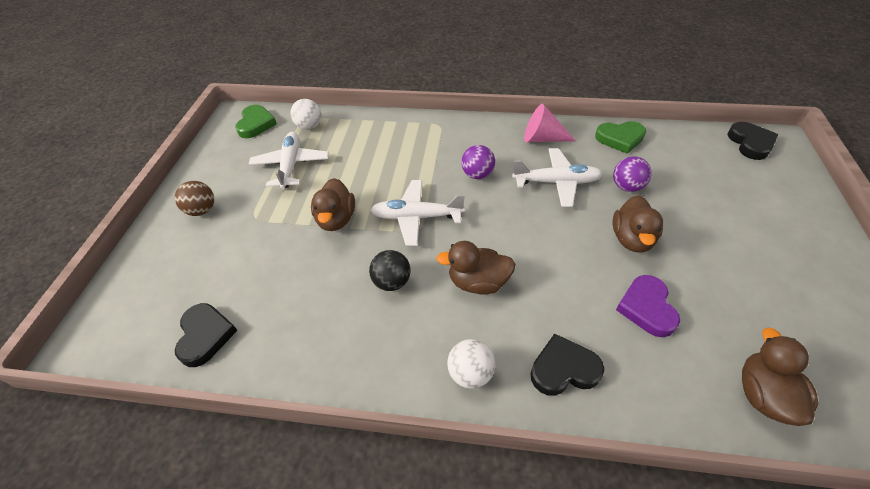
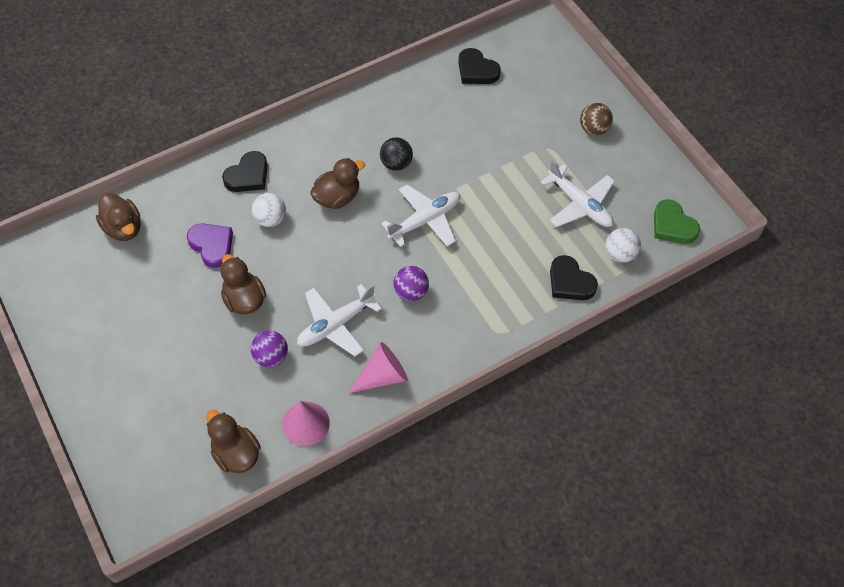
camera: 140 degrees right, 10 degrees up
brown duck [311,178,355,231] -> brown duck moved to [206,410,261,473]
white ball [447,339,495,389] -> white ball moved to [252,193,286,227]
green heart [595,121,646,154] -> pink cone [282,401,330,446]
black heart [727,122,778,160] -> black heart moved to [550,255,598,300]

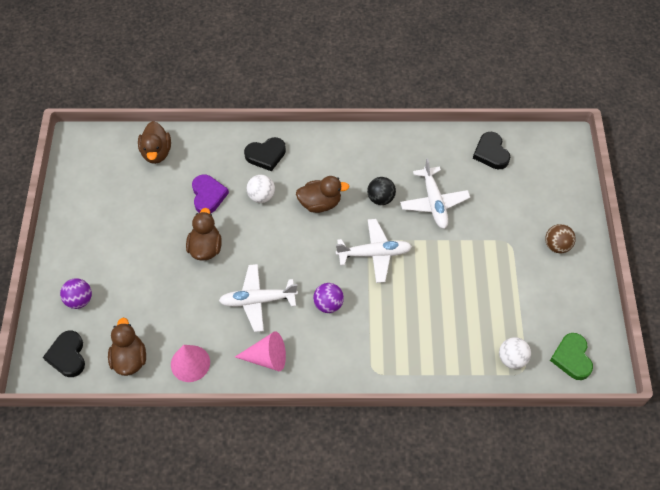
camera: 30 degrees right, 0 degrees up
purple ball [251,330,288,367] -> purple ball moved to [60,278,92,309]
white plane [541,160,615,227] -> white plane moved to [400,158,470,229]
black heart [550,255,598,300] -> black heart moved to [43,331,85,377]

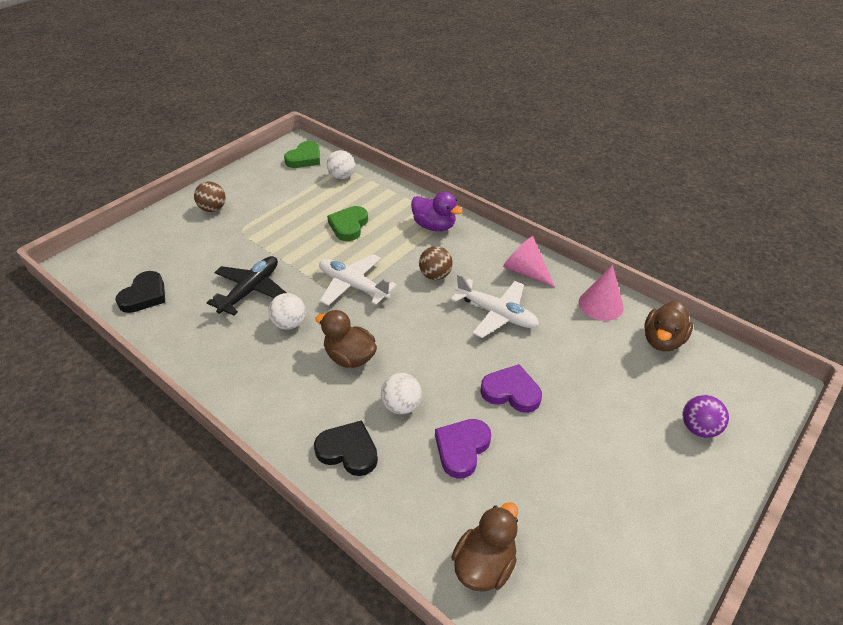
camera: 140 degrees left, 15 degrees down
black heart [43,331,85,377] -> none
brown duck [186,208,222,261] -> purple heart [480,364,542,413]
purple ball [313,283,344,313] -> brown ball [419,246,453,280]
black ball [367,177,396,205] -> white ball [268,293,306,330]
white plane [400,158,470,229] -> black plane [207,256,287,315]
none -> green heart [327,206,368,241]
none -> purple duck [411,192,463,231]

